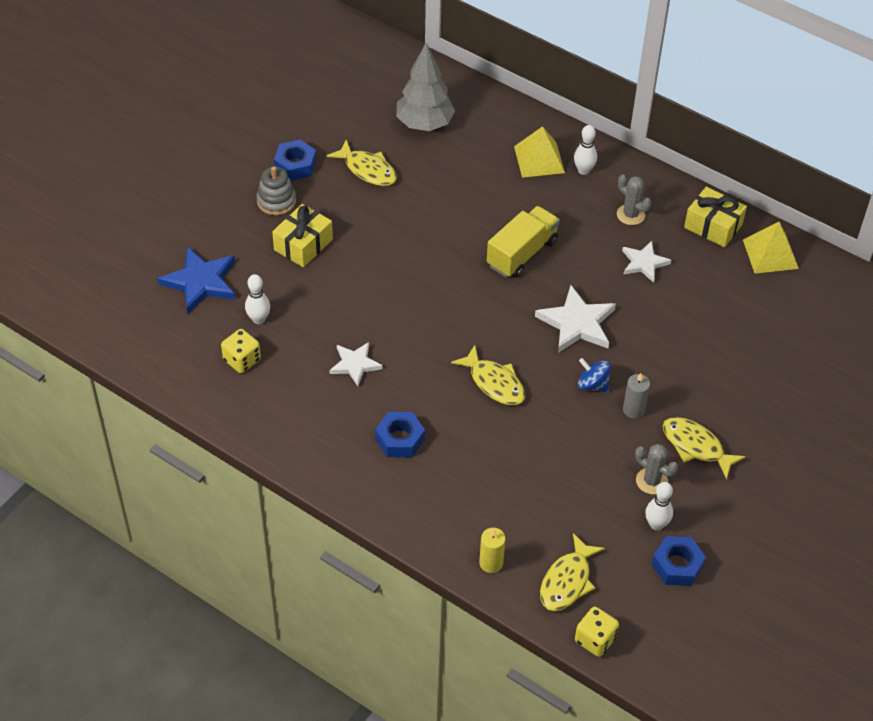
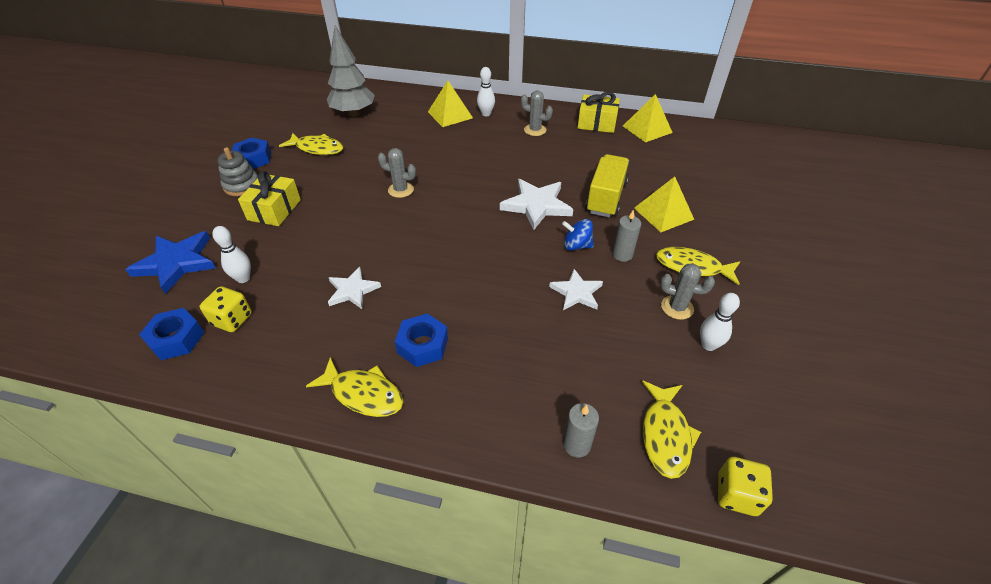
camera: 20 degrees left, 5 degrees down
yellow fish [451,345,525,405] -> yellow fish moved to [306,357,403,417]
yellow candle [479,528,506,573] -> grey candle [563,403,599,458]
yellow truck [487,206,560,278] -> yellow truck moved to [585,154,629,217]
white star [622,241,671,283] -> white star moved to [549,269,603,310]
blue nut [652,536,706,586] -> blue nut moved to [139,308,204,360]
none -> grey cactus [378,148,416,198]
none -> yellow pyramid [634,177,694,232]

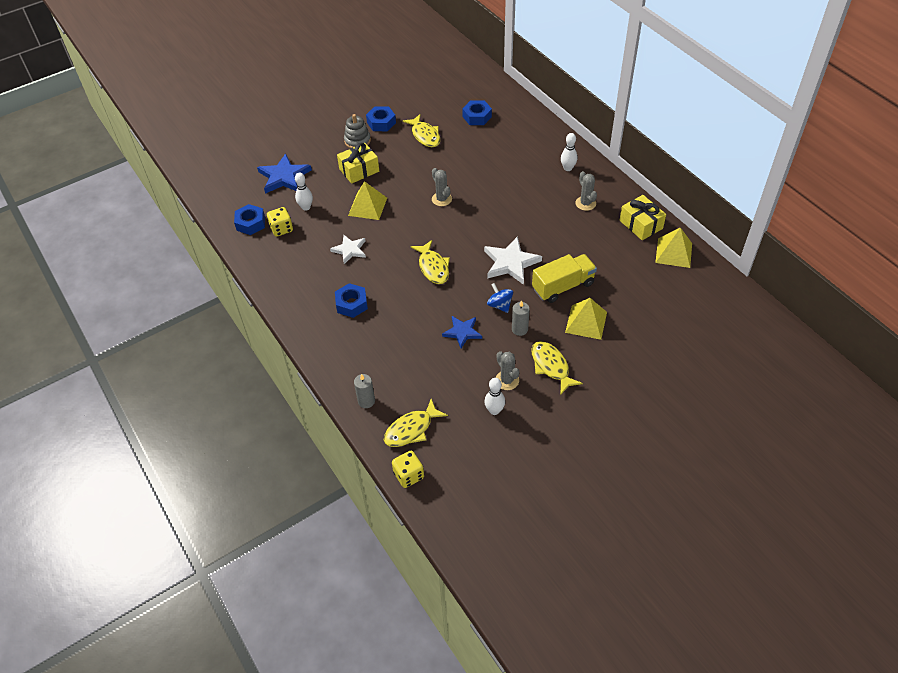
camera: 45 degrees right, 5 degrees up
yellow fish [306,357,403,417] -> yellow fish moved to [411,240,450,284]
grey tree [327,25,375,117] -> blue nut [462,100,492,125]
yellow pyramid [428,81,473,127] -> yellow pyramid moved to [348,181,387,220]
white star [549,269,603,310] -> blue star [442,316,482,349]

